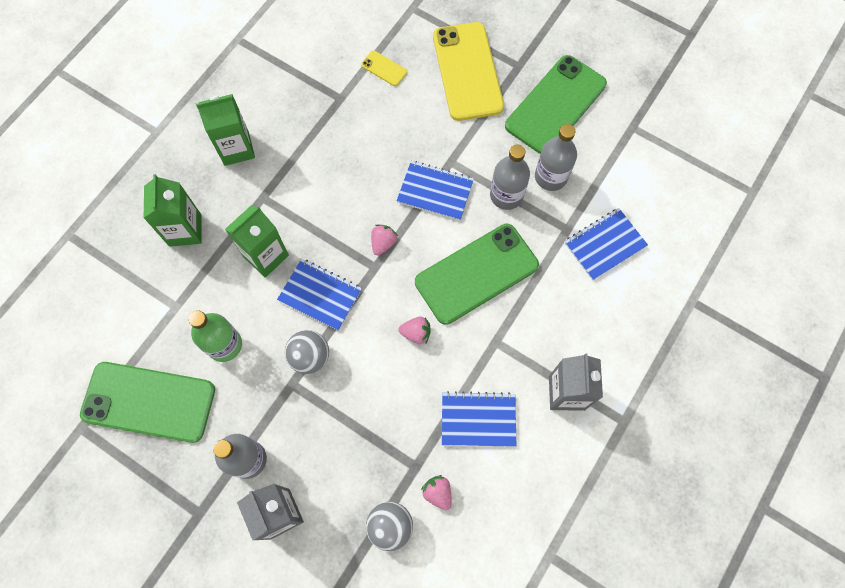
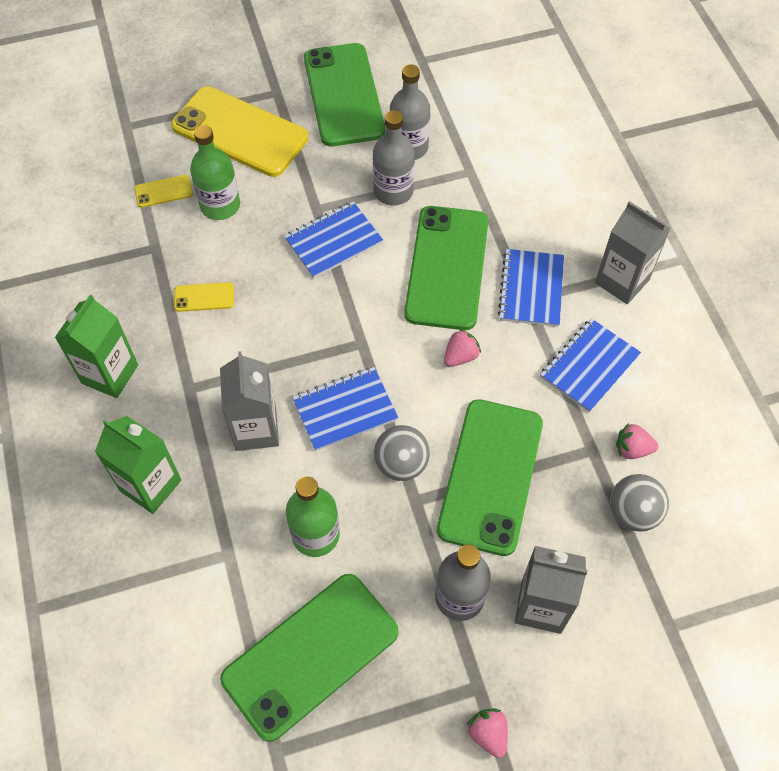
camera: 50 degrees left, 10 degrees down
green carton [225,205,289,277] -> grey carton [220,351,279,451]
pink strawberry [371,225,398,256] -> pink strawberry moved to [467,708,508,758]
blue notebook [565,208,648,280] -> blue notebook moved to [498,249,564,327]
none -> yellow phone [174,282,234,312]
none -> green bottle [190,125,240,220]
none -> green phone [437,399,543,556]

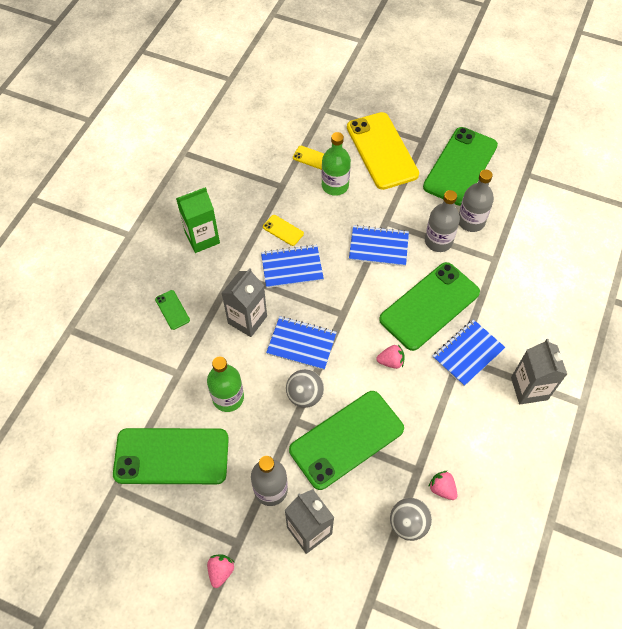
camera: 40 degrees right, 0 degrees up
green carton [95,416,181,514] -> green phone [155,290,190,330]
blue notebook [540,318,641,412] -> blue notebook moved to [261,244,324,288]

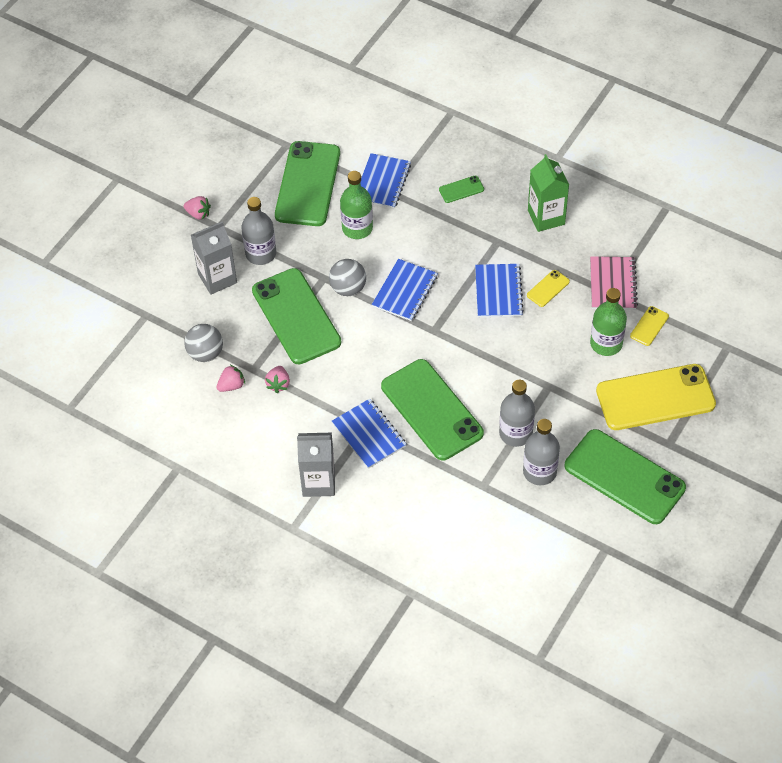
camera: 100 degrees right, 5 degrees down
grey carton [222,268,267,337] -> none
blue notebook [349,225,409,267] -> blue notebook moved to [360,153,411,209]
pink strawberry [376,344,405,369] -> pink strawberry moved to [265,366,290,393]
none -> pink notebook [590,256,638,310]

